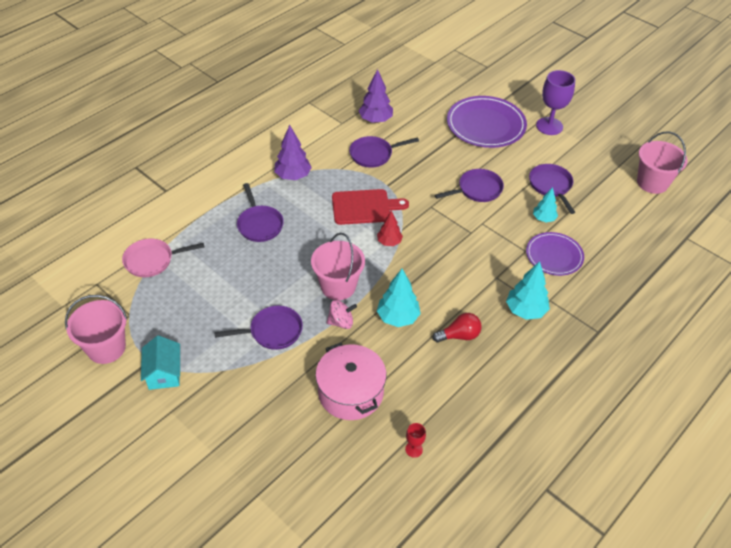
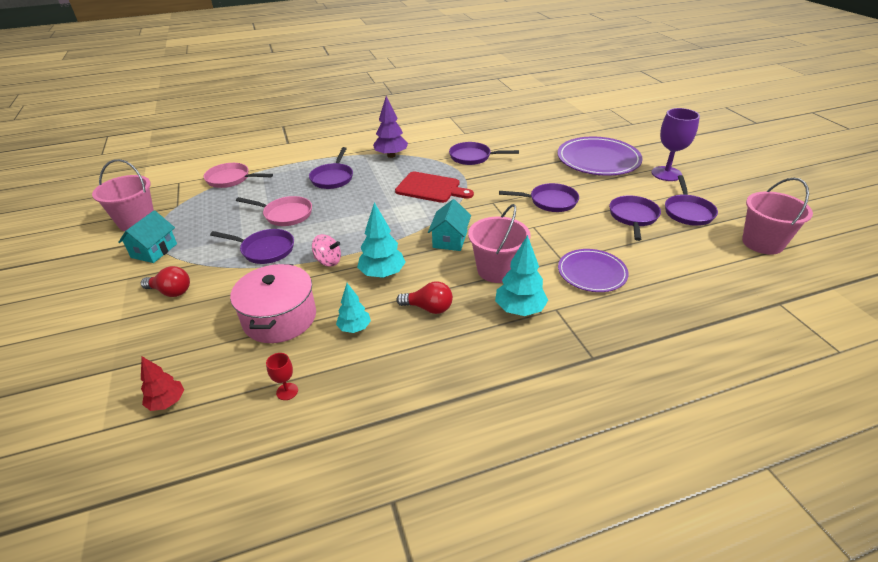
camera: 30 degrees right, 10 degrees down
pink bucket [311,233,365,300] -> pink bucket moved to [468,204,531,283]
purple tree [358,69,393,123] -> none
red tree [377,211,403,246] -> red tree moved to [141,357,184,411]
turquoise tree [533,187,558,222] -> turquoise tree moved to [336,283,371,333]
none -> red light bulb [141,266,190,297]
none -> pink pan [236,196,312,226]
none -> turquoise house [428,199,471,251]
none -> purple pan [665,175,718,226]

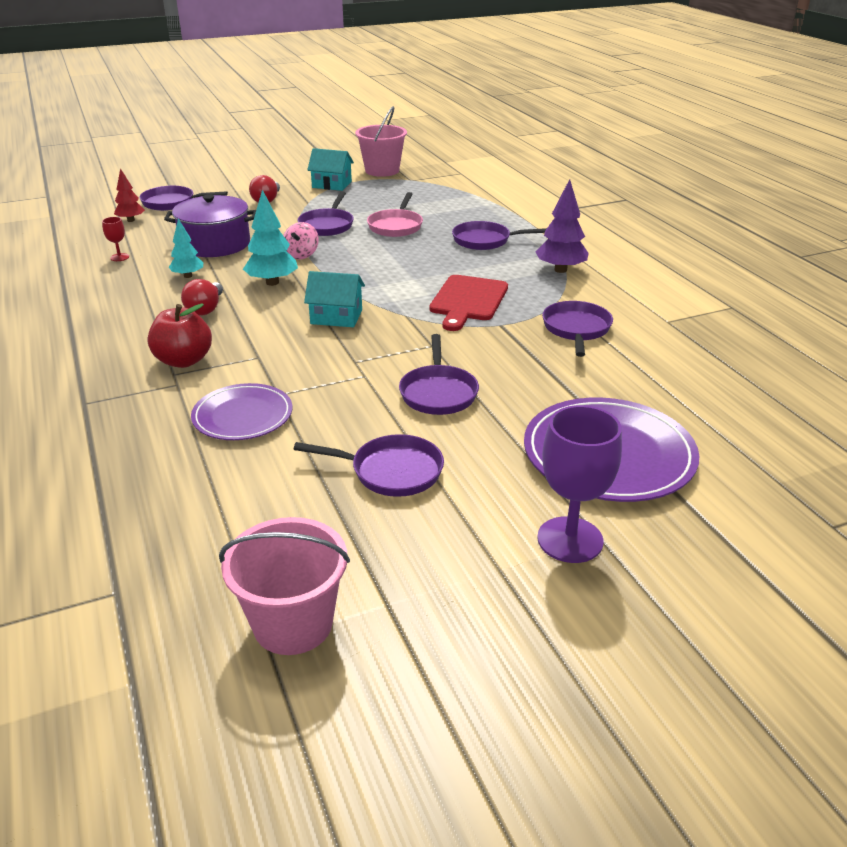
camera: 85 degrees right, 5 degrees down
pink pan [204,163,273,188] -> none
pink pot [230,264,316,343] -> purple pot [164,194,256,257]
pink bucket [468,204,531,283] -> none
turquoise tree [495,235,548,316] -> red apple [147,304,212,368]
purple pan [665,175,718,226] -> purple pan moved to [139,186,228,211]

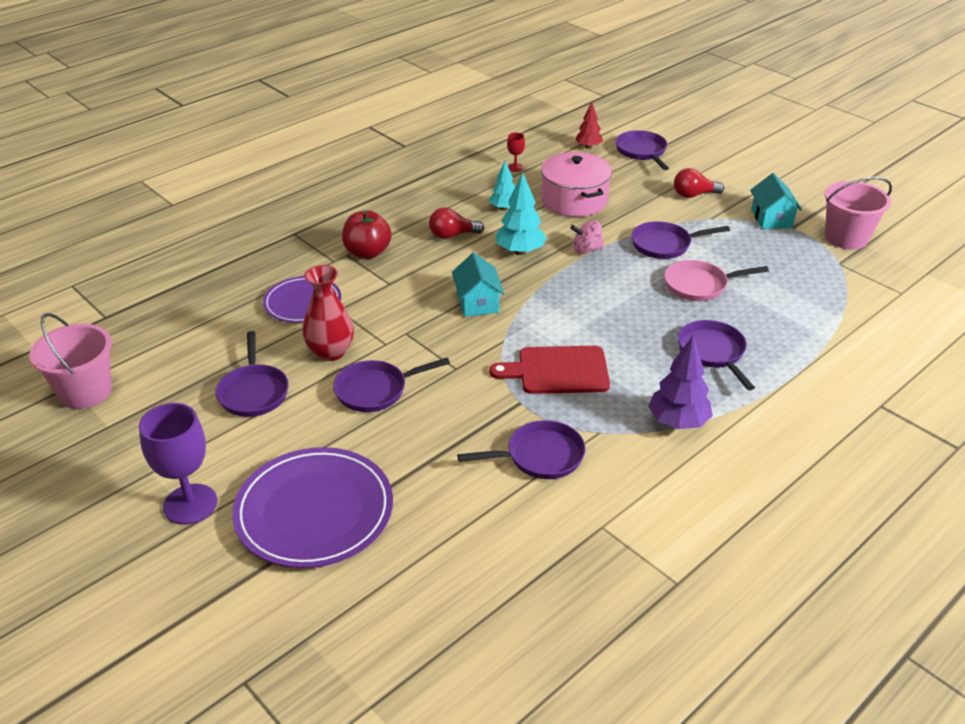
camera: 70 degrees right, 5 degrees up
purple pot [164,194,256,257] -> pink pot [541,152,612,217]
none -> red vase [302,265,354,361]

